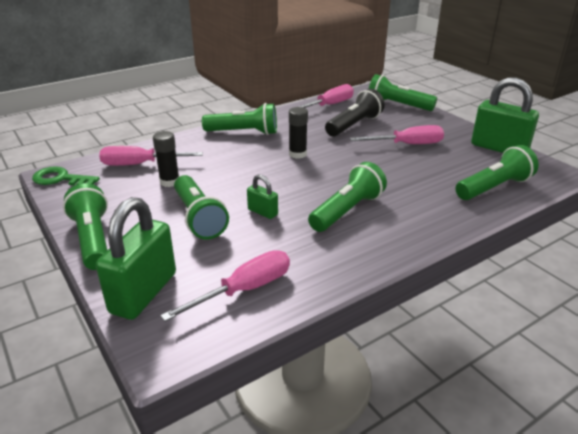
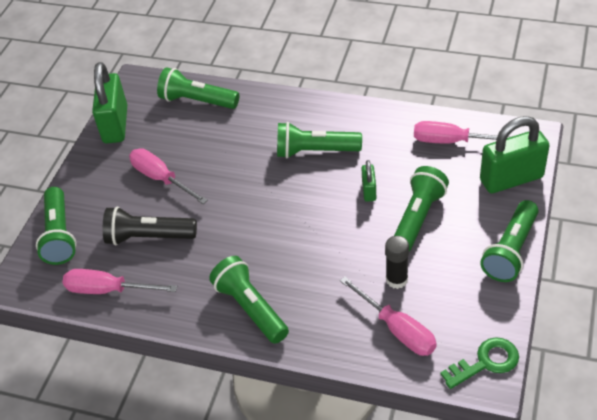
camera: 125 degrees left, 15 degrees up
green key [32,166,100,185] -> green key turned 90 degrees counterclockwise [440,337,519,389]
black glue stick [289,107,308,159] -> none

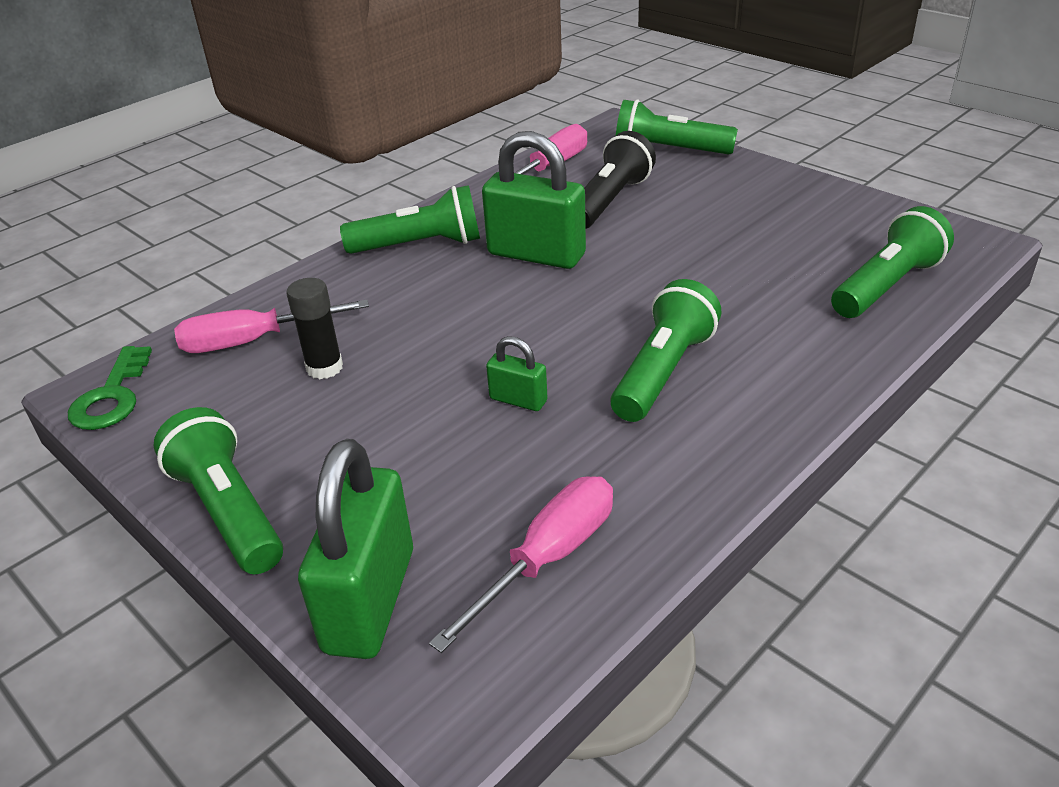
camera: 115 degrees right, 10 degrees down
green padlock [92,62,127,143] -> green padlock moved to [482,131,586,269]
pink screwdriver [129,148,208,204] -> none
green flashlight [394,166,449,251] -> none

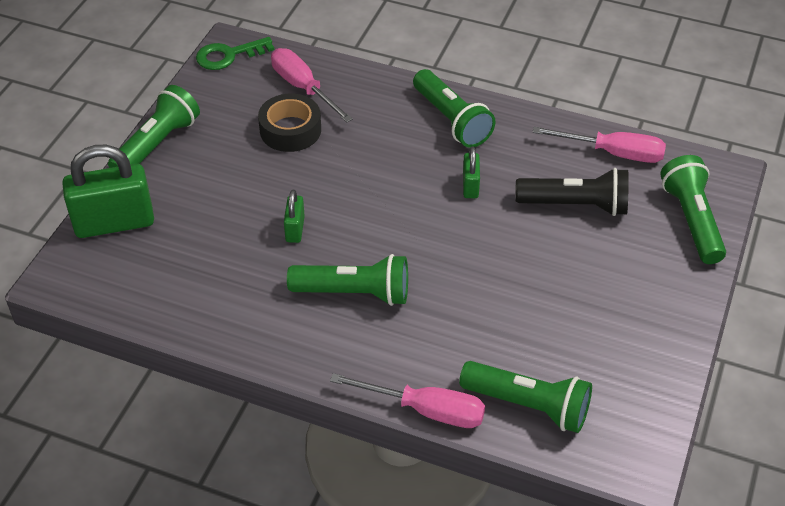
camera: 65 degrees right, 10 degrees up
black glue stick [287,278,343,379] -> black tape [258,94,321,152]
pink screwdriver [429,476,613,653] -> pink screwdriver moved to [330,373,485,428]
green padlock [482,131,586,269] -> green padlock [463,147,480,198], size x0.48

